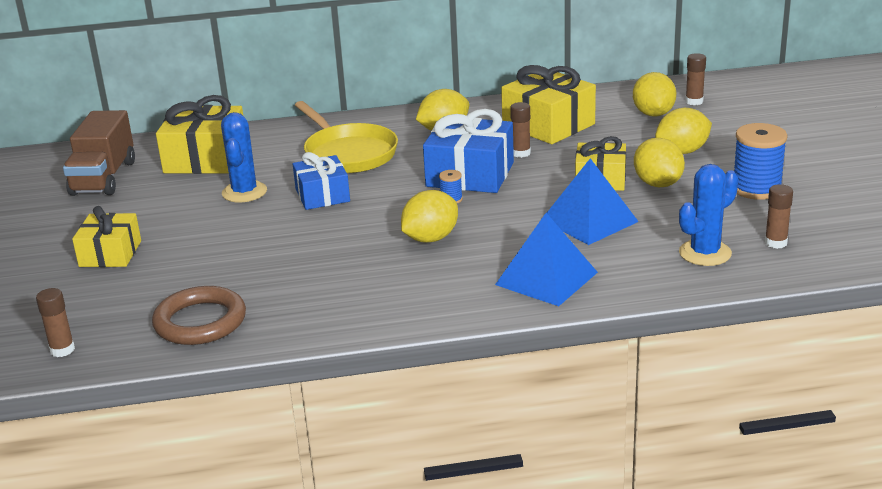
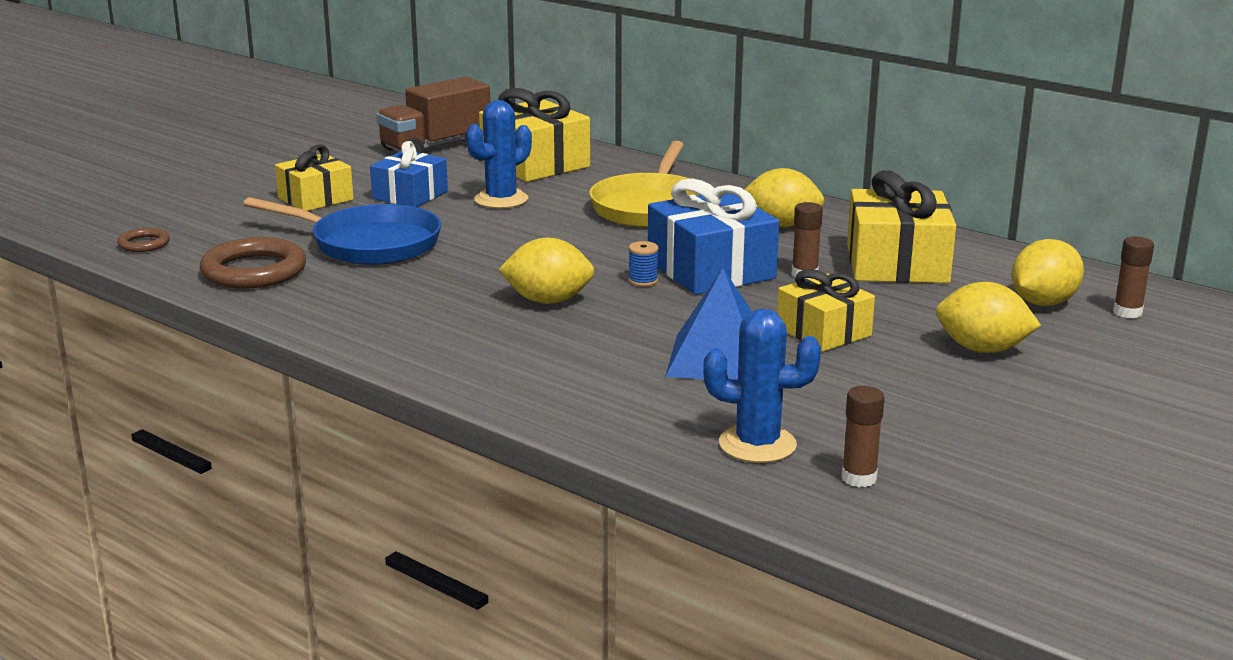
camera: 45 degrees right, 5 degrees down
brown glue stick [36,288,75,357] -> brown ring [117,228,170,252]
blue gift [293,152,350,210] -> blue gift moved to [370,141,448,207]
blue pyramid [495,213,598,306] -> none
yellow lemon [634,138,685,187] -> none
blue spool [734,123,788,200] -> none
none -> blue pan [243,197,441,265]

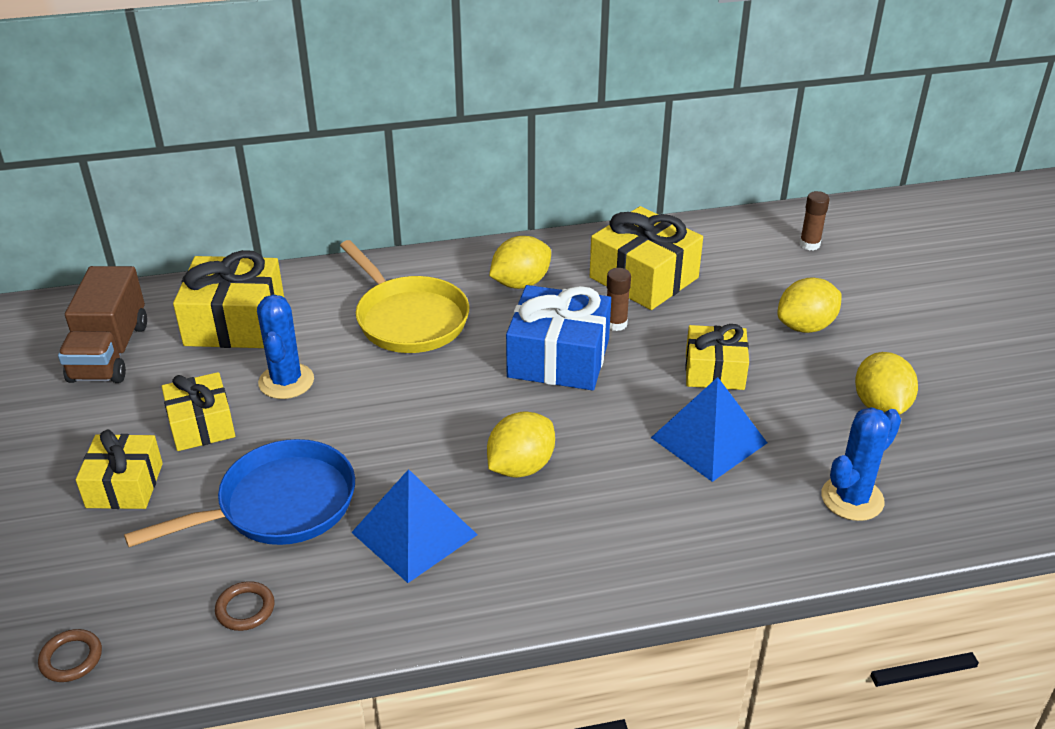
camera: 50 degrees left, 15 degrees up
brown ring [200,237,306,289] -> brown ring [215,581,275,631], size x0.51
blue gift [370,141,448,207] -> yellow gift [162,372,235,451]
blue spool [629,241,659,286] -> none
brown glue stick [841,386,885,487] -> none
yellow lemon [1011,239,1084,306] -> yellow lemon moved to [855,352,918,414]
none -> blue pyramid [351,469,477,583]

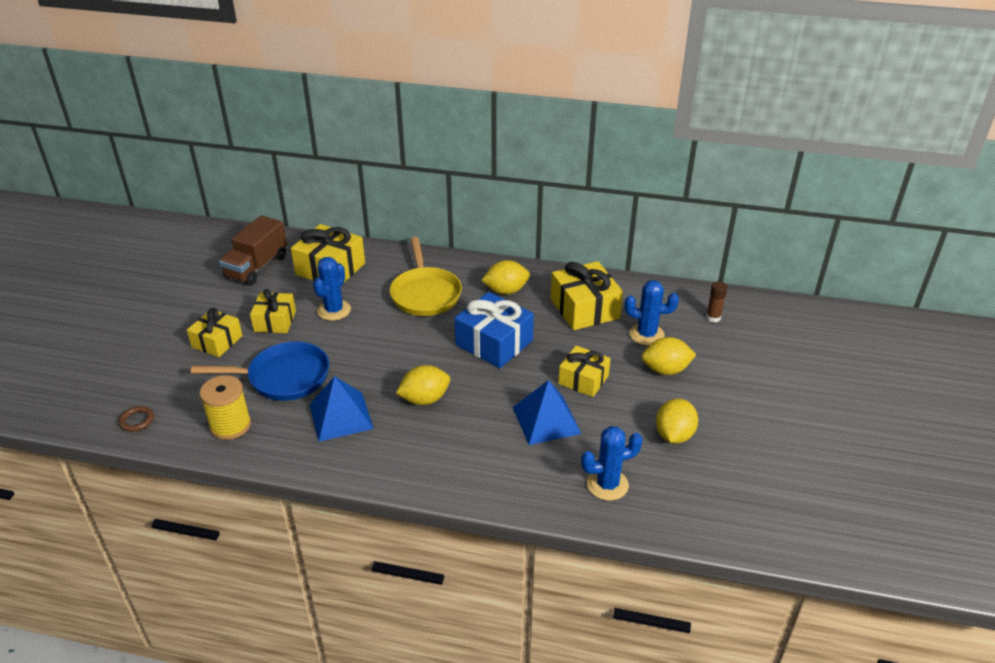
camera: 25 degrees right, 0 degrees up
brown ring [215,581,275,631] -> yellow spool [199,375,251,440]
brown glue stick [607,268,631,331] -> none
none -> blue cactus [625,280,679,346]

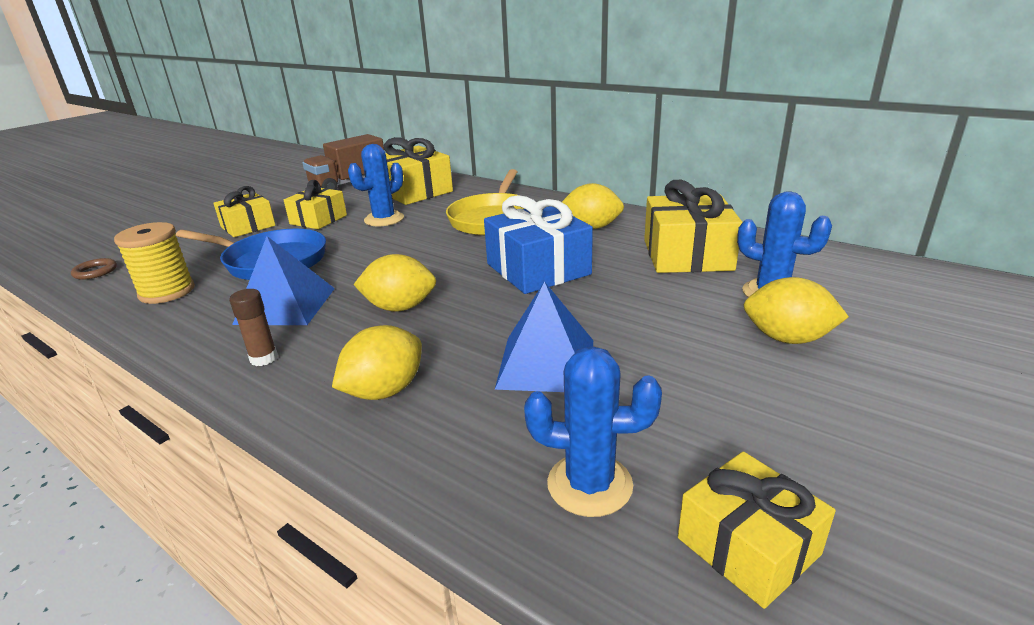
camera: 25 degrees right, 10 degrees down
yellow gift [558,345,611,397] -> yellow gift moved to [678,451,836,609]
yellow lemon [656,398,698,444] -> yellow lemon moved to [332,325,422,400]
brown glue stick [706,281,728,322] -> brown glue stick moved to [229,289,278,366]

